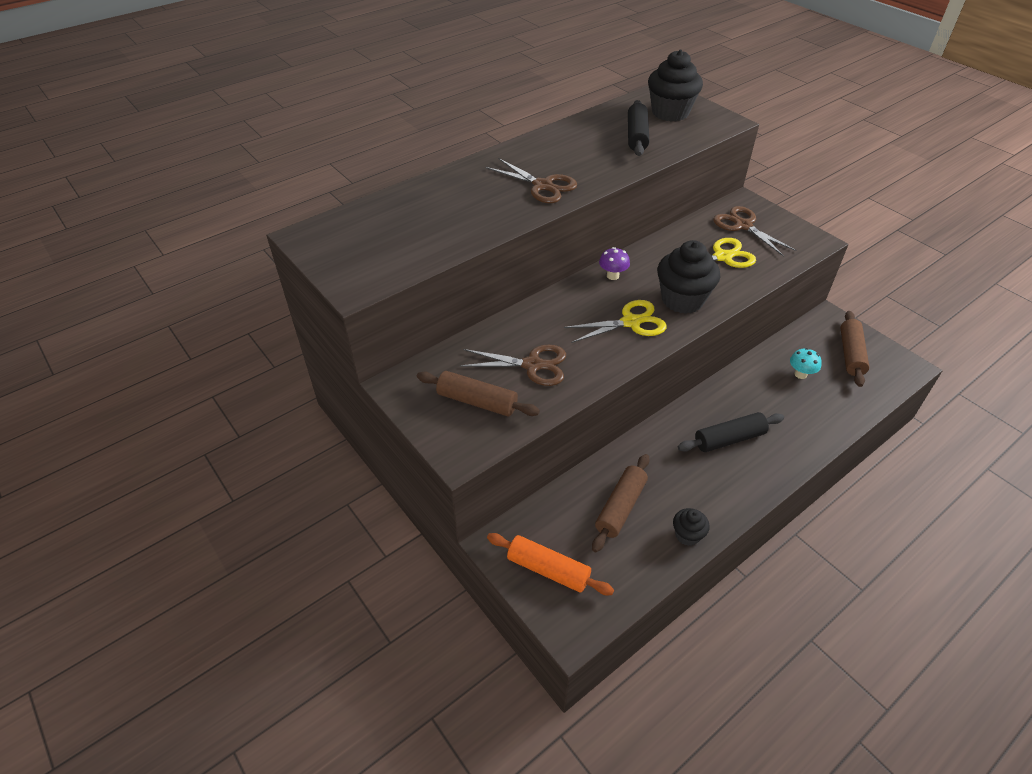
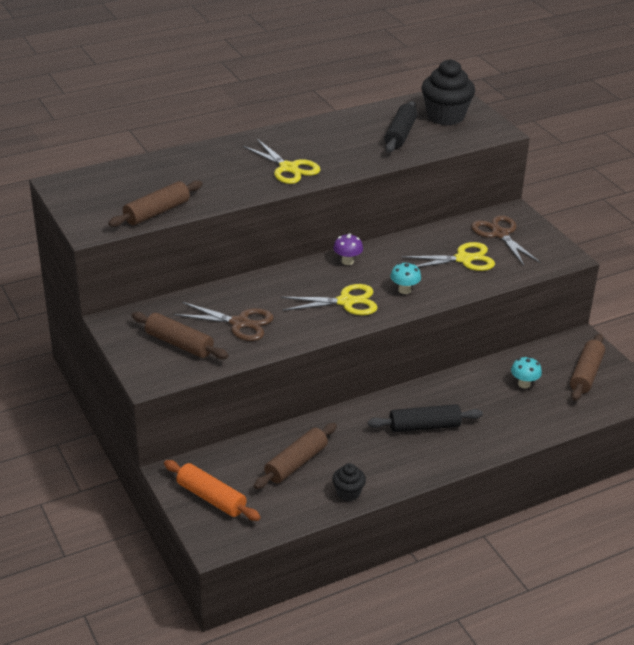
camera: 10 degrees right, 10 degrees down
brown scissors [486,158,577,203] -> yellow scissors [243,139,320,184]
black cupcake [657,240,720,314] -> turquoise mushroom [390,262,421,294]
none -> brown rolling pin [108,180,203,227]

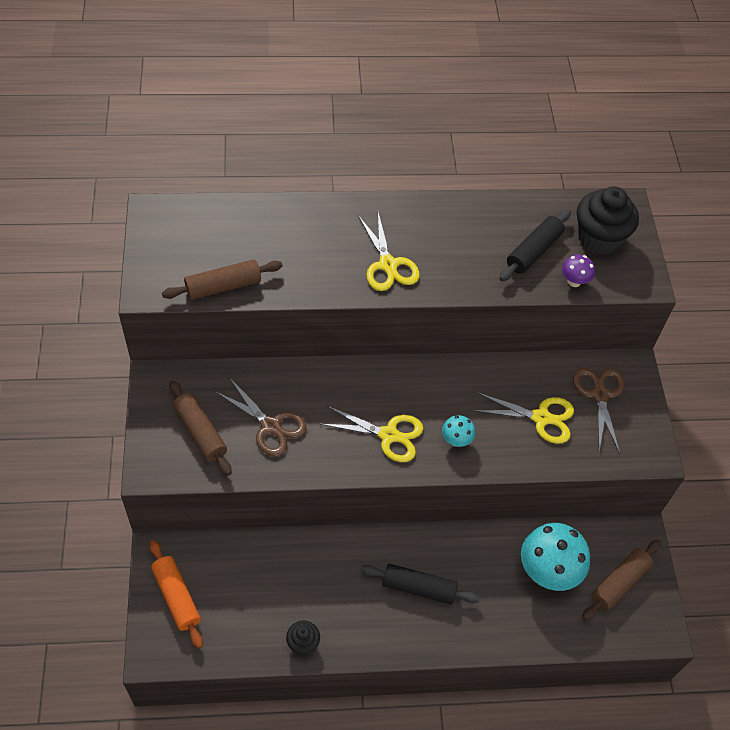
camera: 20 degrees right, 20 degrees up
brown rolling pin [254,423,337,489] -> none
purple mushroom [333,233,363,265] -> purple mushroom moved to [562,255,595,287]
turquoise mushroom [511,357,542,388] -> turquoise mushroom [521,523,590,591], size x2.08

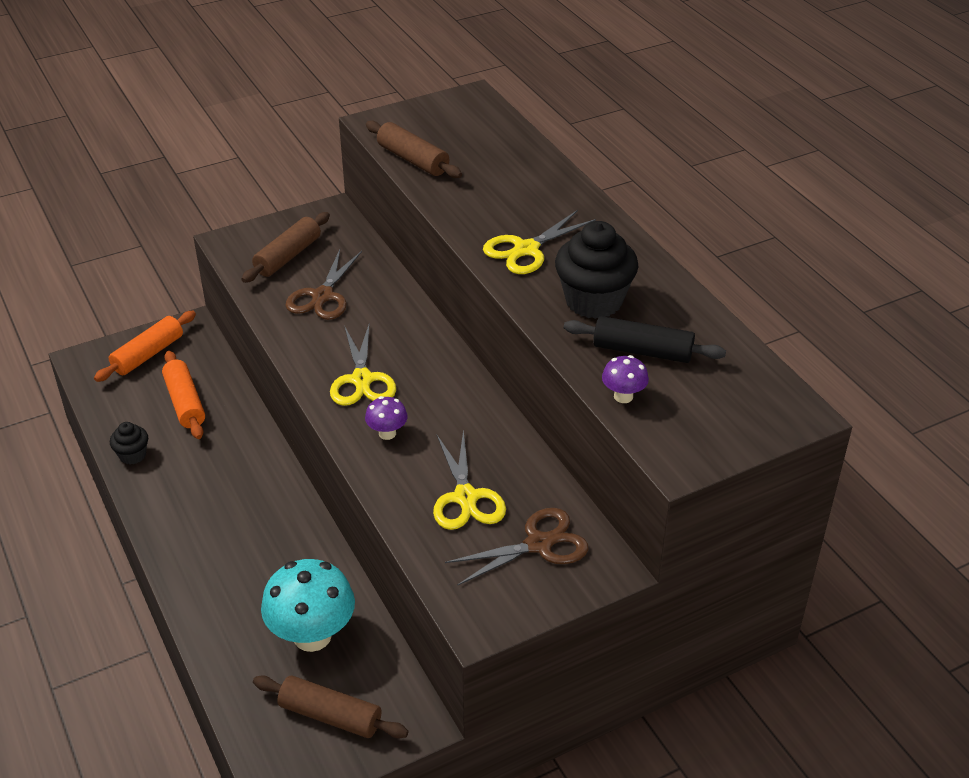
camera: 70 degrees right, 15 degrees down
black rolling pin [361,564,480,605] -> none
turquoise mushroom [442,415,475,447] -> purple mushroom [365,396,408,440]
black cupcake [577,186,639,255] -> black cupcake moved to [555,221,638,319]
none -> orange rolling pin [162,351,205,439]

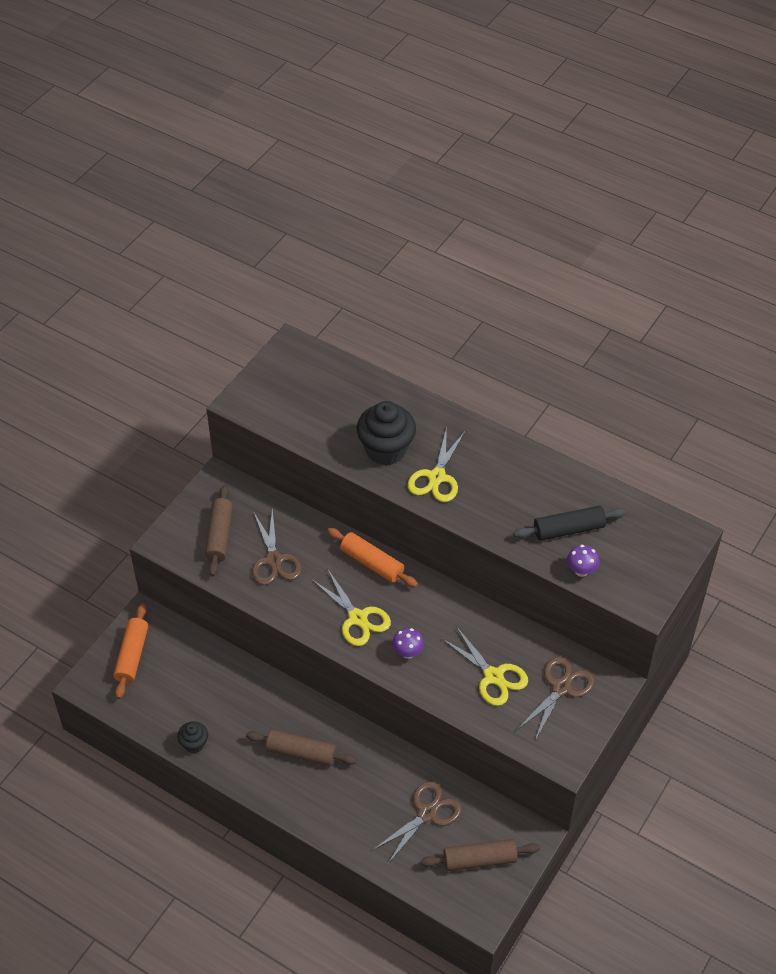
camera: 30 degrees left, 10 degrees up
orange rolling pin [162,351,205,439] -> orange rolling pin moved to [327,528,418,588]
turquoise mushroom [261,559,355,652] -> brown scissors [373,781,462,864]
brown rolling pin [366,121,462,178] -> brown rolling pin moved to [246,730,357,766]
black cupcake [555,221,638,319] -> black cupcake moved to [357,401,416,465]

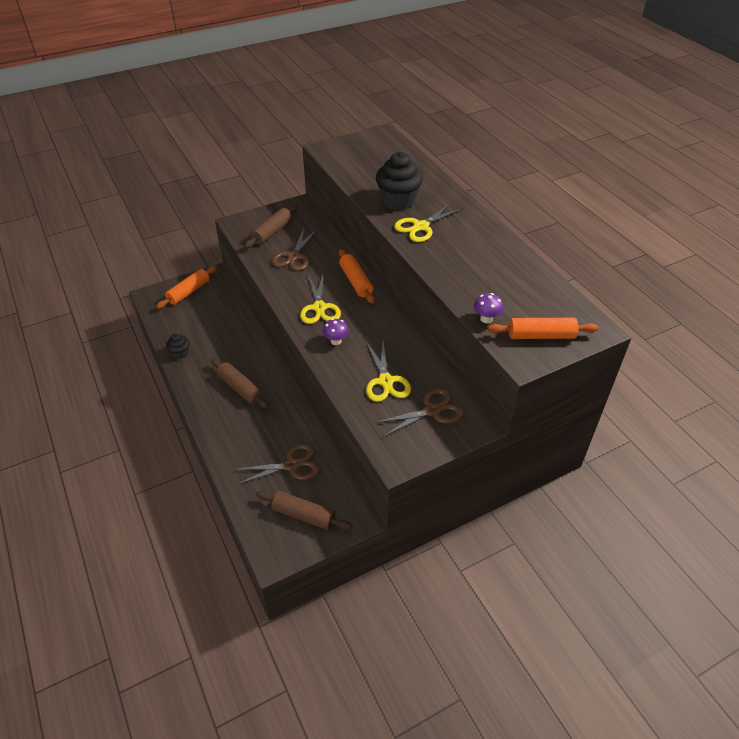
camera: 30 degrees right, 5 degrees down
black rolling pin [513,506,626,540] -> none
none -> orange rolling pin [488,318,599,339]

